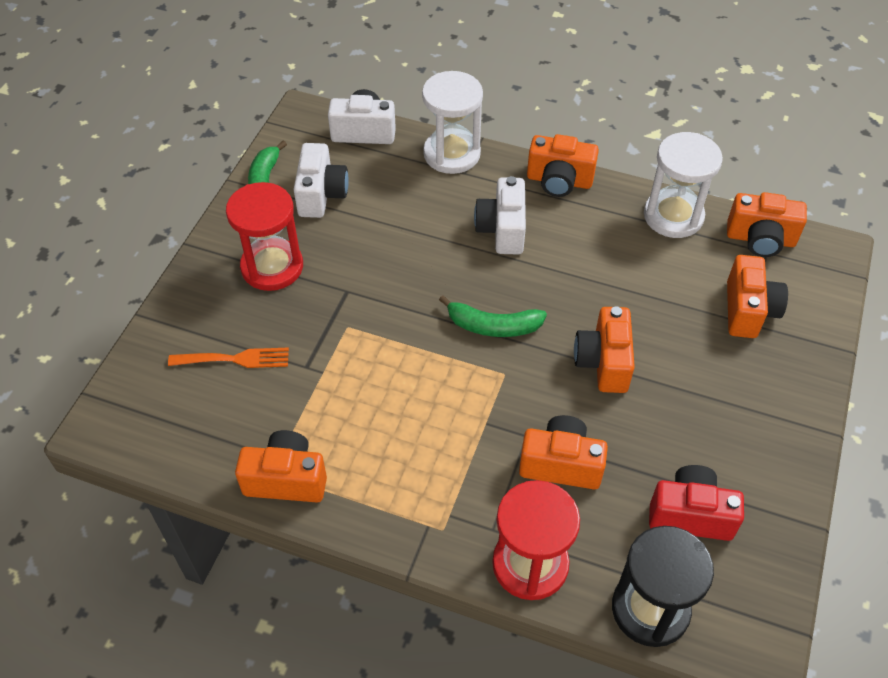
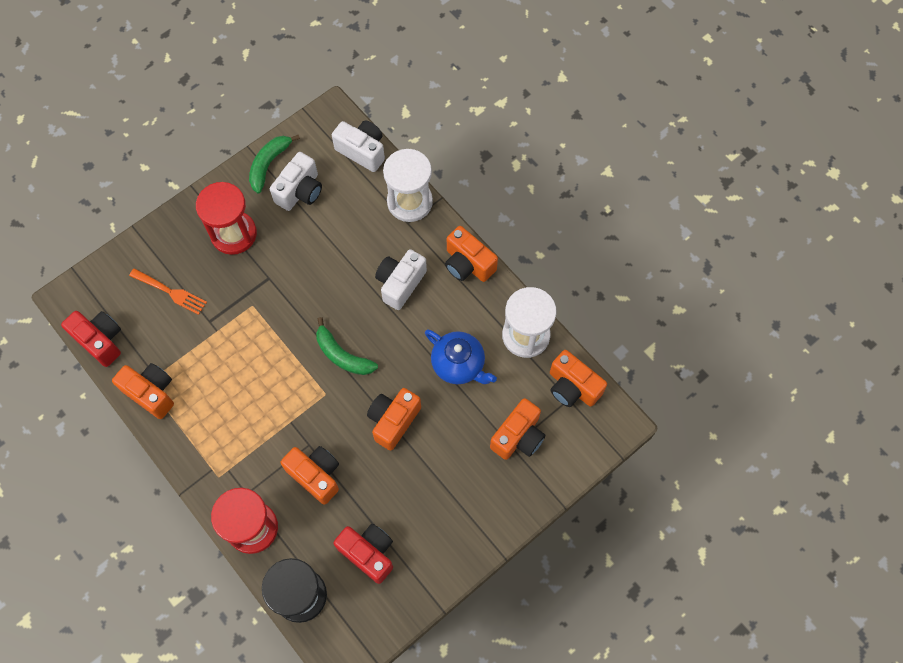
camera: 30 degrees right, 15 degrees up
none -> red camera [61,311,121,367]
none -> blue teapot [425,329,497,384]

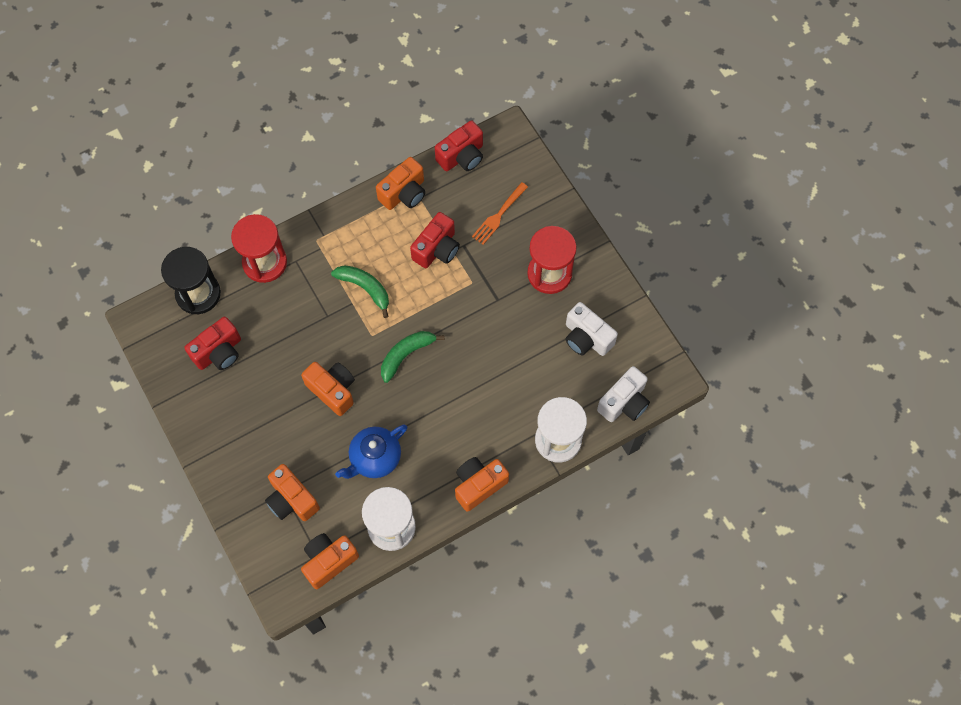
camera: 100 degrees right, 0 degrees up
green banana [249,135,300,193] -> green banana moved to [331,265,389,318]
orange camera [280,446,339,505] -> none
white camera [375,249,427,310] -> none
none -> red camera [410,212,460,268]

